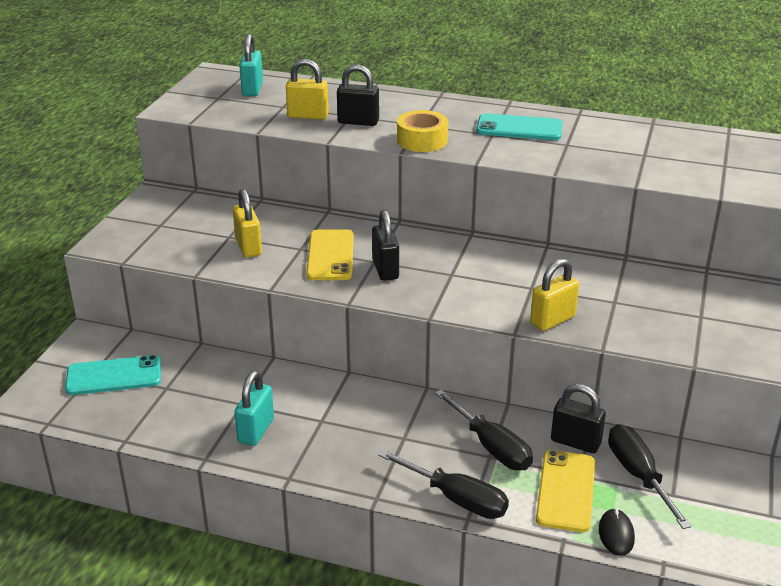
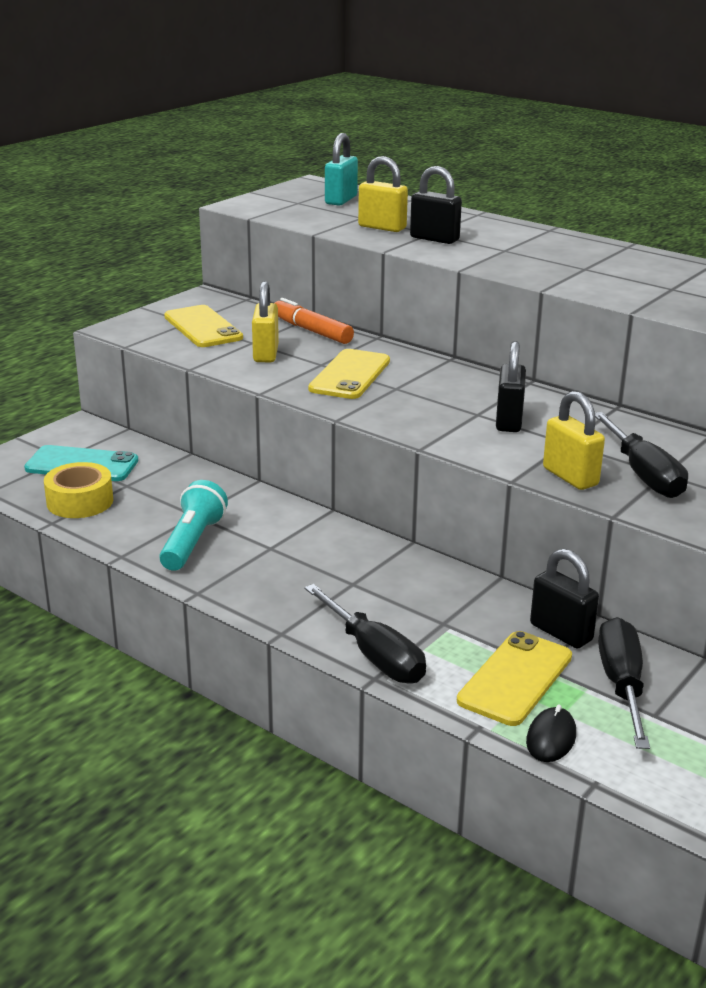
camera: 20 degrees right, 5 degrees down
turquoise padlock [234,371,274,446] -> turquoise flashlight [159,480,228,571]
black padlock [372,210,399,281] -> black padlock moved to [496,341,526,432]
yellow tape [397,110,448,152] -> yellow tape moved to [44,462,113,518]
black screwdriver [435,389,533,470] -> black screwdriver moved to [595,412,688,498]
turquoise phone [476,113,563,140] -> none
yellow padlock [530,259,579,331] -> yellow padlock turned 75 degrees clockwise [543,391,605,490]
none -> yellow phone [164,305,243,347]
none -> orange marker [275,298,354,344]

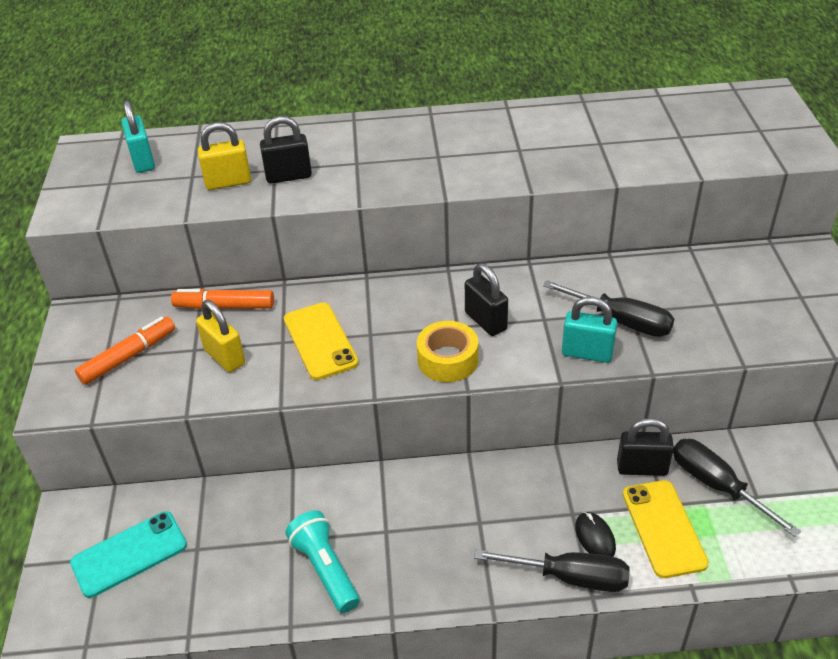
camera: 40 degrees left, 15 degrees up
yellow tape [44,462,113,518] -> yellow tape moved to [417,321,478,382]
yellow phone [164,305,243,347] -> orange marker [75,316,175,385]
black mouse [526,705,576,762] -> black mouse moved to [575,512,616,557]
yellow padlock [543,391,605,490] -> turquoise padlock [562,297,617,363]

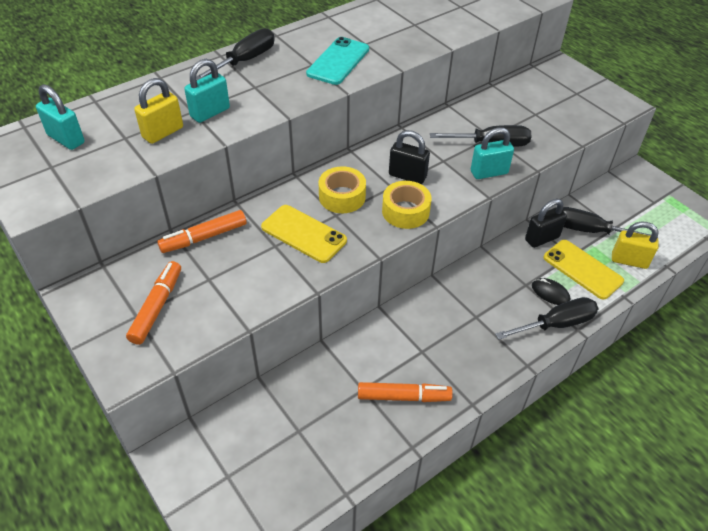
camera: 35 degrees left, 5 degrees up
turquoise phone [70,511,187,598] -> turquoise phone moved to [306,37,369,85]
yellow padlock [196,300,245,372] -> yellow padlock moved to [612,221,659,269]
black padlock [260,116,312,184] -> turquoise padlock [184,59,230,123]
turquoise flashlight [285,510,360,613] -> orange marker [358,382,453,402]
none -> black screwdriver [196,28,275,80]
none -> yellow tape [319,167,366,213]

